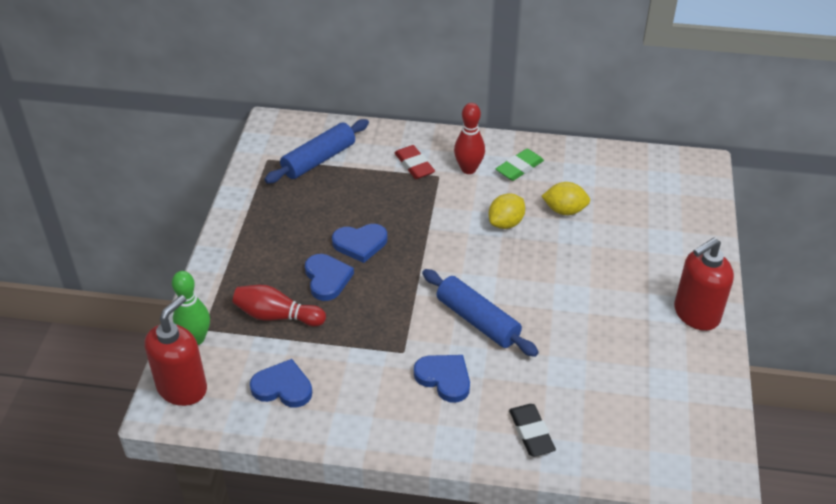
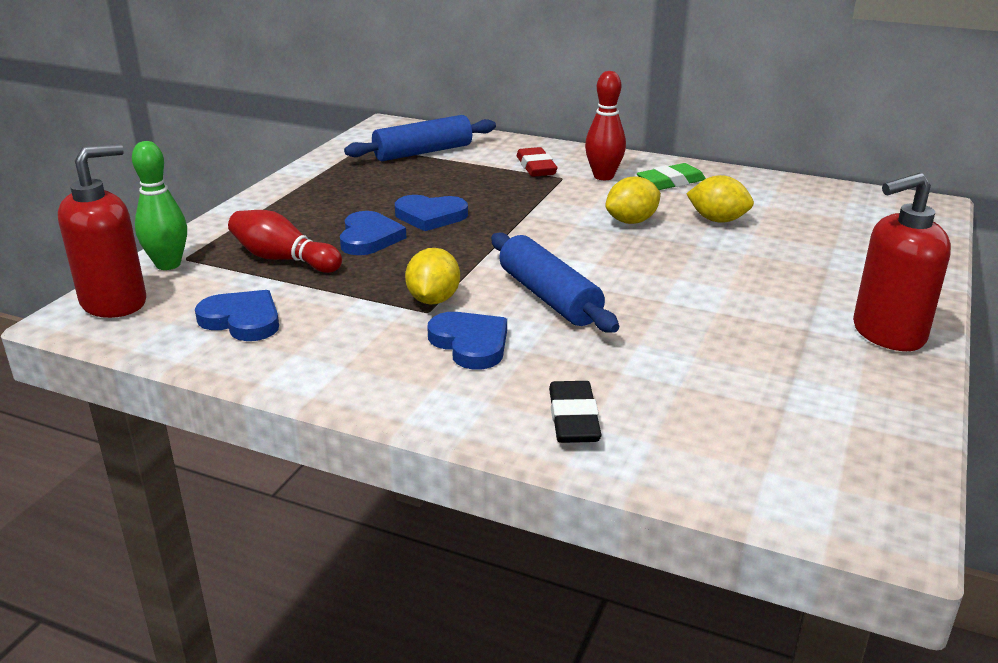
camera: 15 degrees right, 15 degrees down
none -> yellow lemon [405,248,460,304]

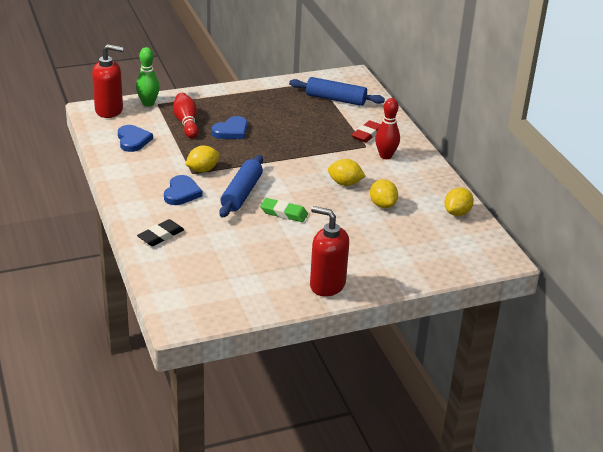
camera: 45 degrees right, 5 degrees up
blue heart [395,195,468,231] -> none
green eraser [637,163,706,190] -> green eraser moved to [260,198,308,222]
none -> yellow lemon [445,188,474,216]

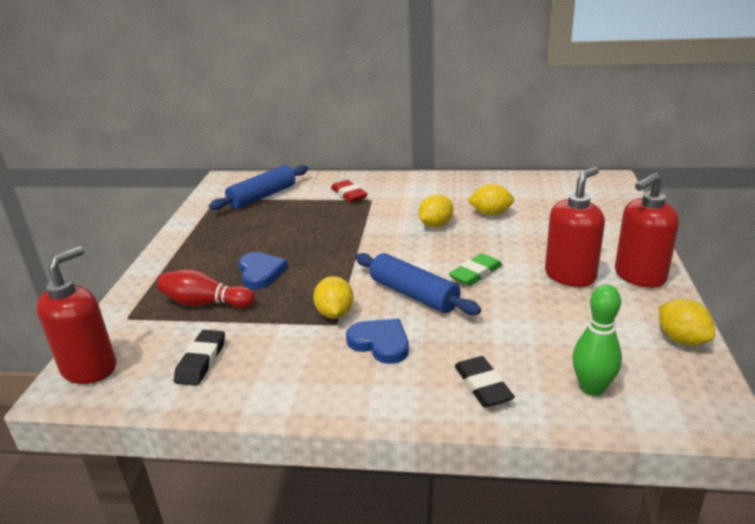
camera: 60 degrees left, 5 degrees down
blue heart [118,125,153,152] -> black eraser [174,330,225,386]
green bowling pin [136,47,160,107] -> green bowling pin moved to [572,284,622,396]
red bowling pin [375,98,400,159] -> none
yellow lemon [445,188,474,216] -> yellow lemon moved to [659,299,715,346]
none -> red soap dispenser [545,167,605,287]

